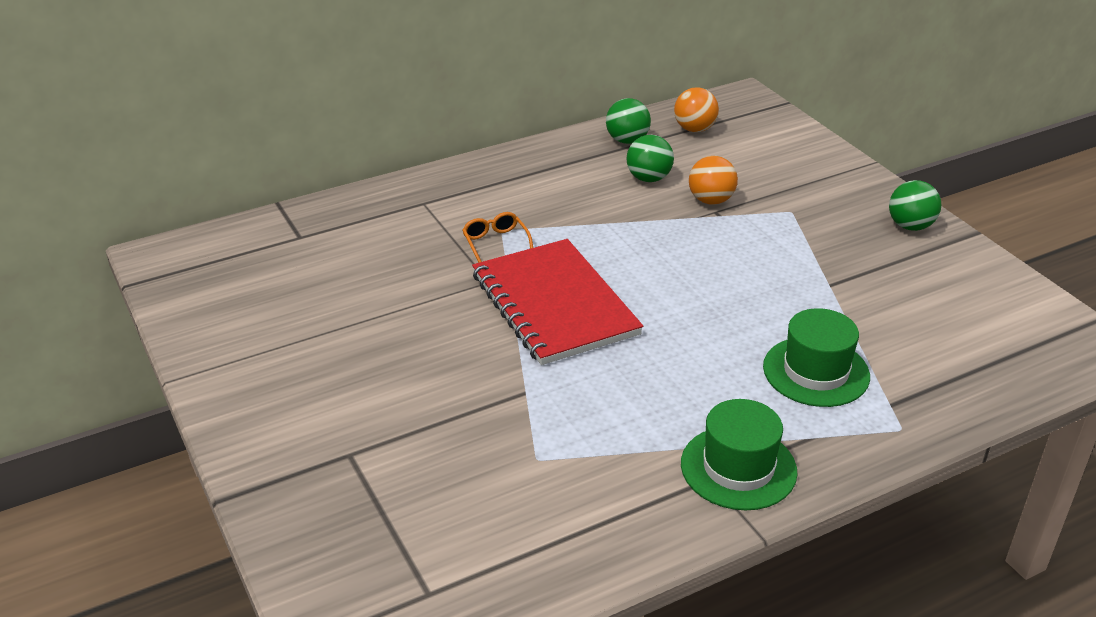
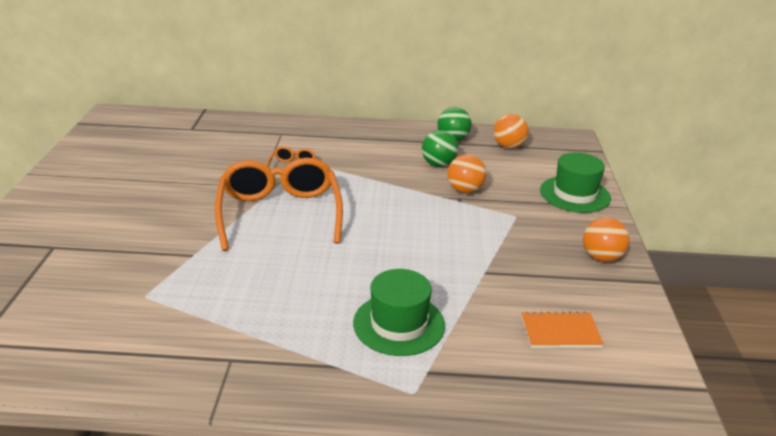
camera: 30 degrees right, 5 degrees down
red notebook [472,239,643,365] -> orange glasses [215,158,343,251]
green hat [681,399,798,510] -> green hat moved to [540,152,611,213]
green ball [889,180,941,231] -> orange ball [583,217,630,262]
none -> orange notebook [521,311,604,348]

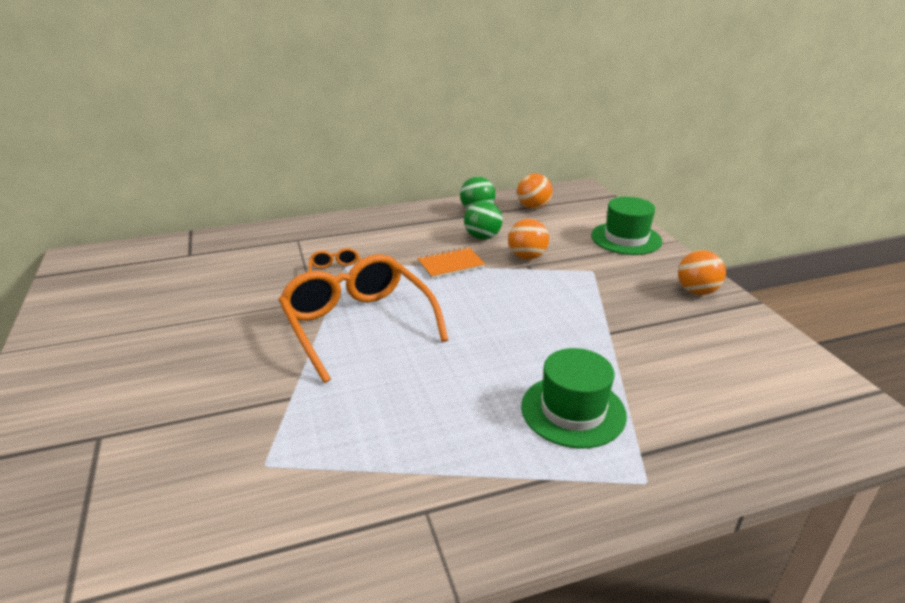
camera: 20 degrees left, 0 degrees up
orange notebook [521,311,604,348] -> orange notebook moved to [417,247,486,279]

